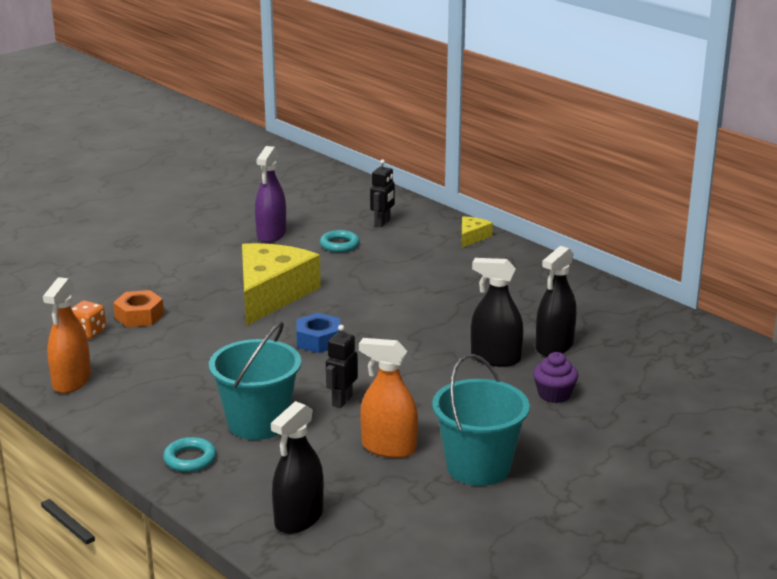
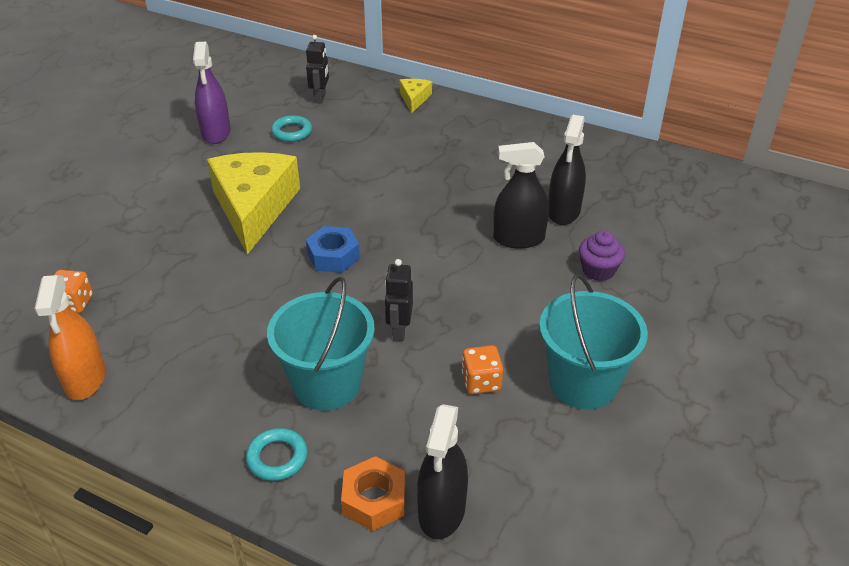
camera: 20 degrees left, 15 degrees up
orange nut [113,290,164,327] -> orange nut moved to [341,456,405,531]
orange spray bottle [359,338,418,458] -> orange dice [462,345,503,394]

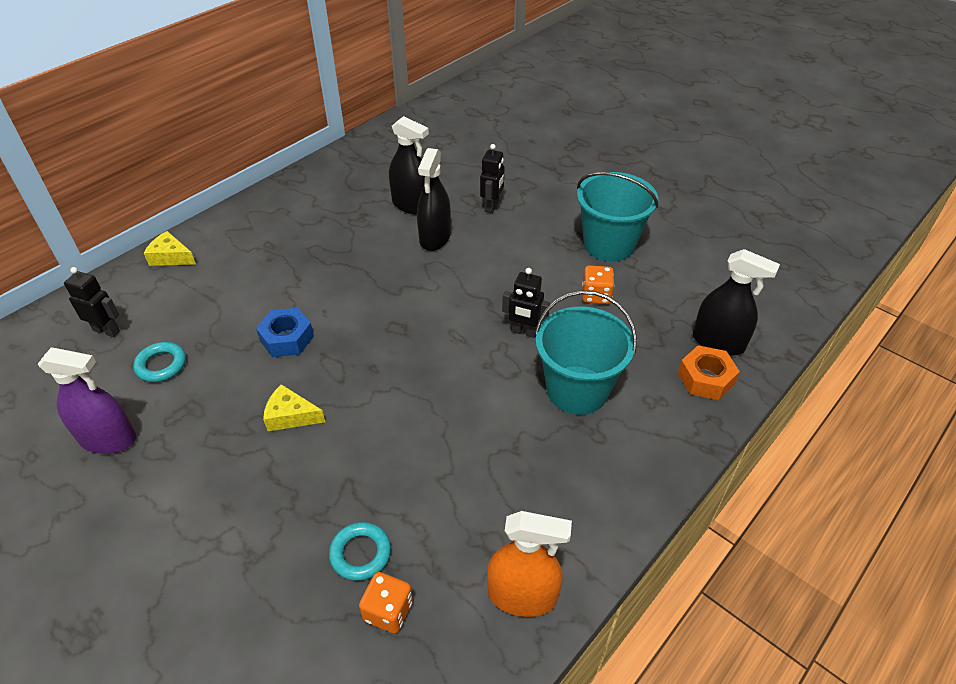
camera: 75 degrees left, 5 degrees up
yellow cheese [207,152,300,255] -> yellow cheese [263,384,325,431], size x0.43
turquoise ring [246,428,307,481] -> turquoise ring moved to [329,522,391,581]
blue nut [306,226,360,273] -> blue nut moved to [256,308,314,357]
purple cupcake [579,230,625,281] -> black robot [480,144,505,213]

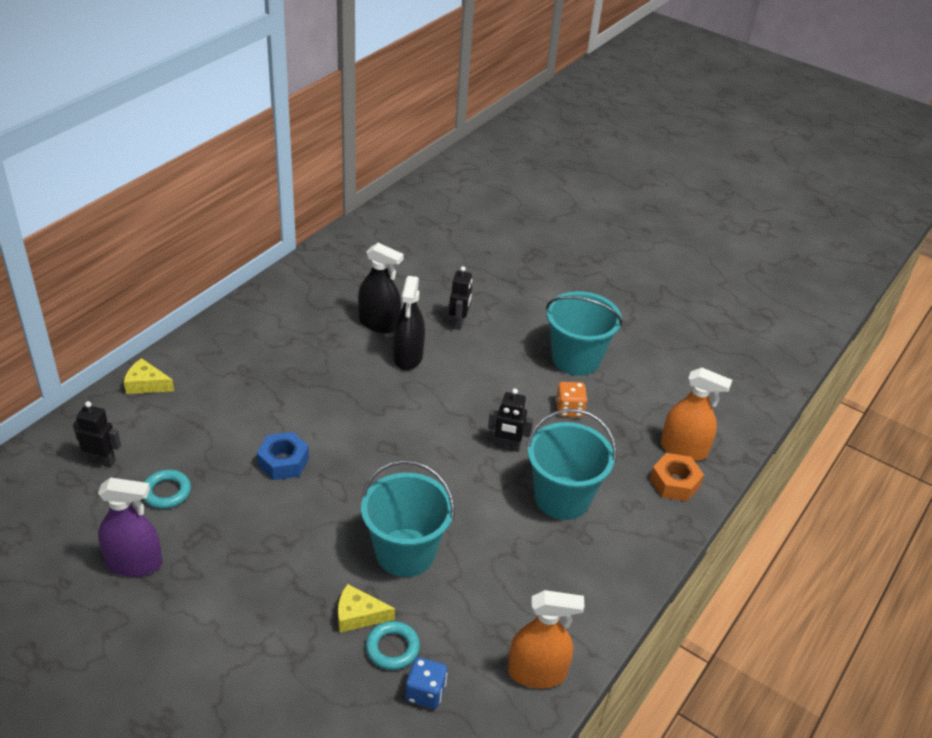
camera: 10 degrees left, 5 degrees down
yellow cheese [263,384,325,431] -> yellow cheese moved to [338,584,395,633]
orange dice [359,572,413,633] -> blue dice [405,657,447,709]
black spray bottle [693,249,780,356] -> orange spray bottle [661,368,732,461]
none -> turquoise bucket [361,460,455,577]

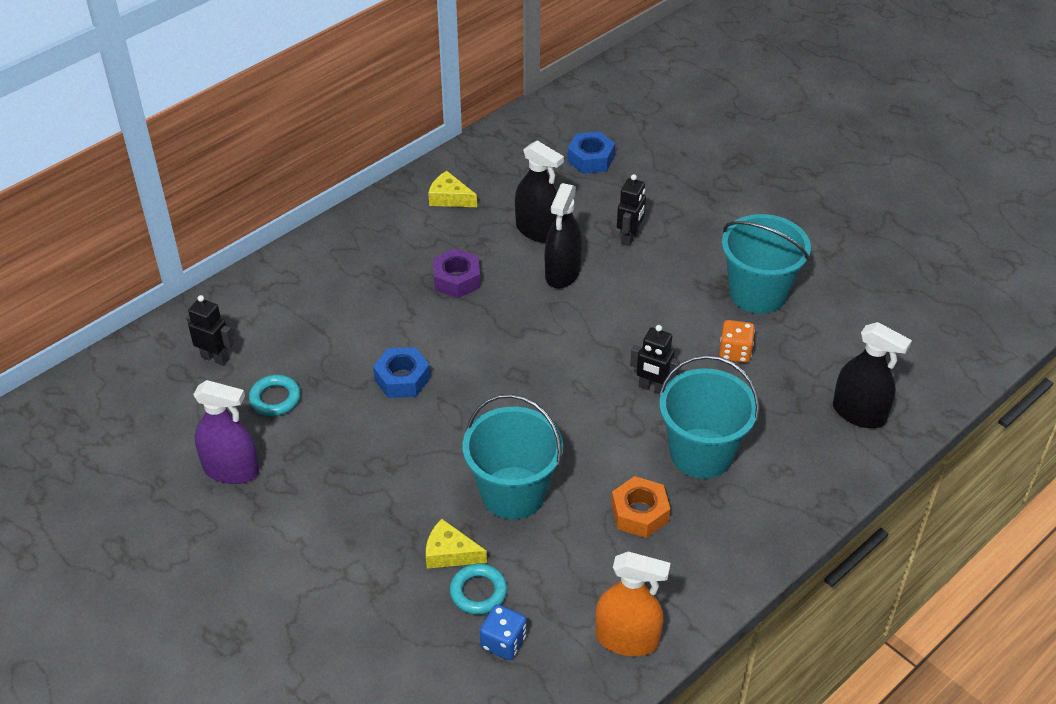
camera: 15 degrees right, 5 degrees up
yellow cheese [124,358,174,394] -> yellow cheese moved to [428,171,477,207]
orange nut [650,453,704,501] -> orange nut moved to [611,476,670,538]
orange spray bottle [661,368,732,461] -> black spray bottle [833,322,912,428]
none -> purple nut [433,248,480,298]
none -> blue nut [567,131,615,174]

